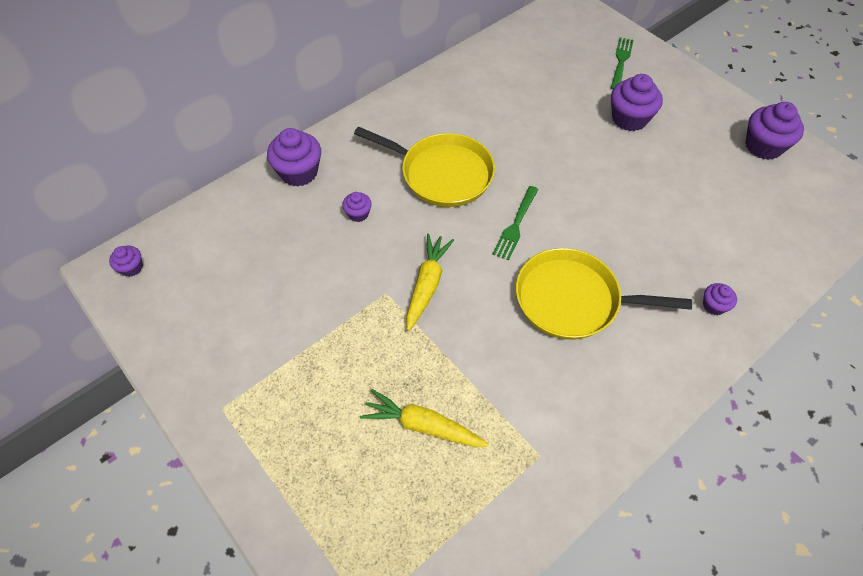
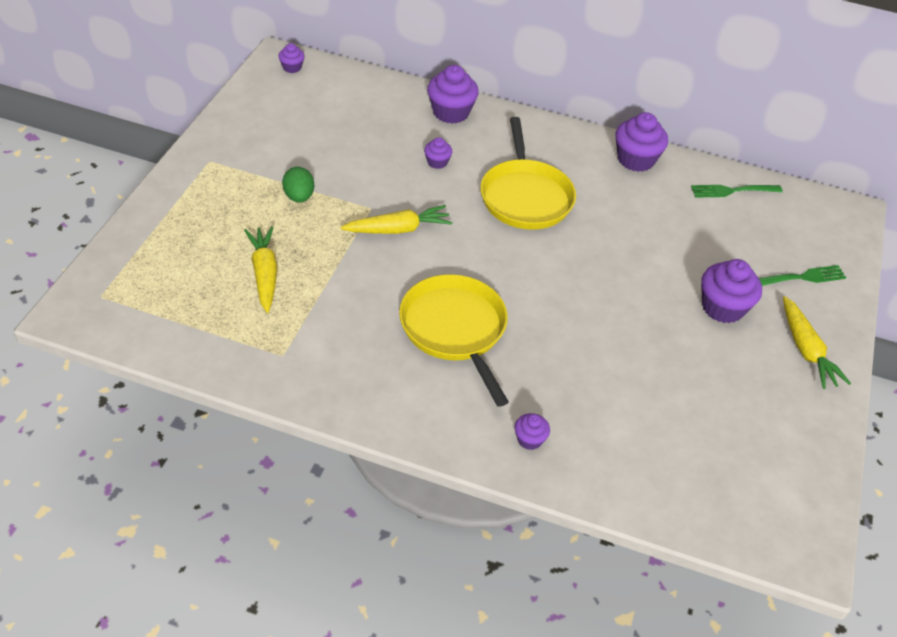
camera: 55 degrees right, 10 degrees down
green fork [492,186,539,260] -> green fork moved to [691,185,783,198]
purple cupcake [745,102,804,160] -> purple cupcake moved to [616,112,668,172]
none -> green egg [282,167,314,202]
none -> yellow carrot [783,296,851,389]

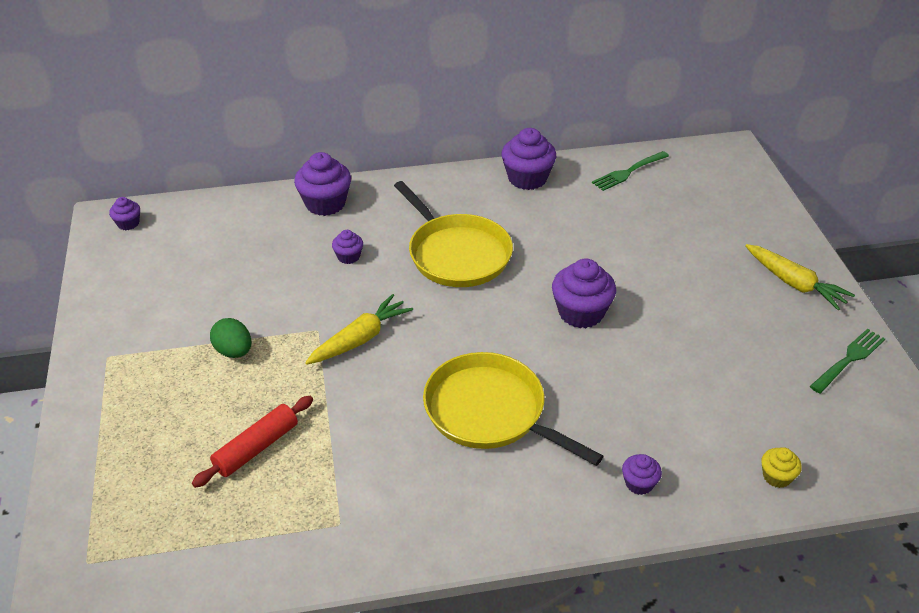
camera: 25 degrees left, 5 degrees down
yellow carrot [244,226,277,313] -> red rolling pin [192,396,313,488]
purple cupcake [701,259,762,323] -> purple cupcake moved to [552,258,616,328]
green fork [759,265,847,286] -> green fork moved to [810,329,885,394]
none -> yellow cupcake [761,447,802,488]

